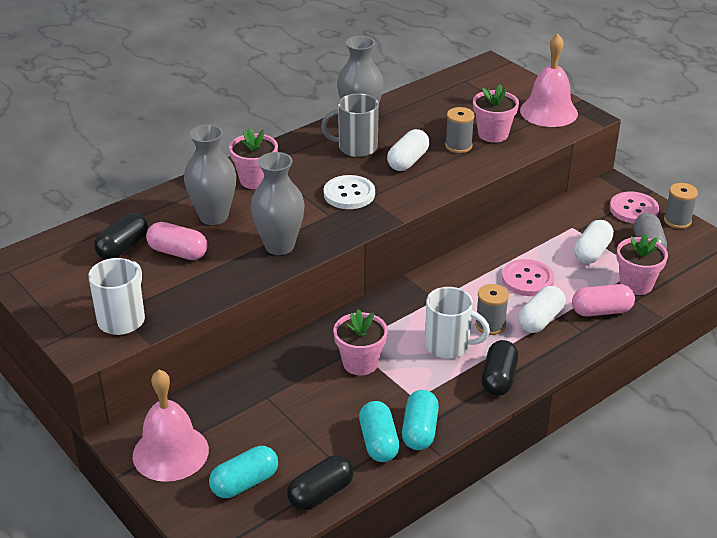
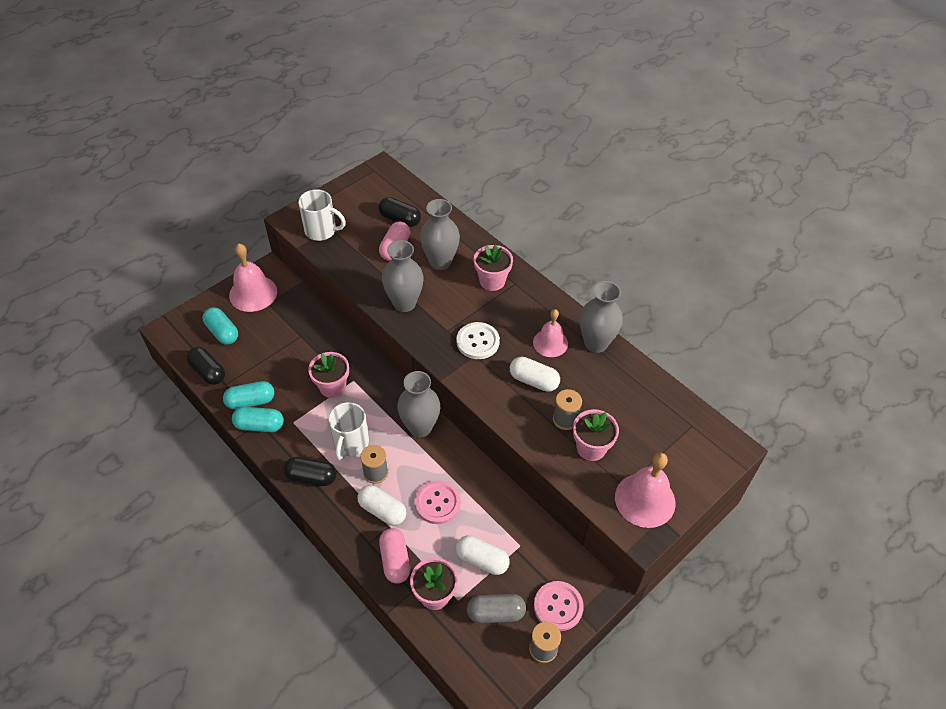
camera: 85 degrees right, 15 degrees up
grey mug [321,93,379,157] -> pink bell [533,309,568,357]
none -> grey vase [397,371,440,438]

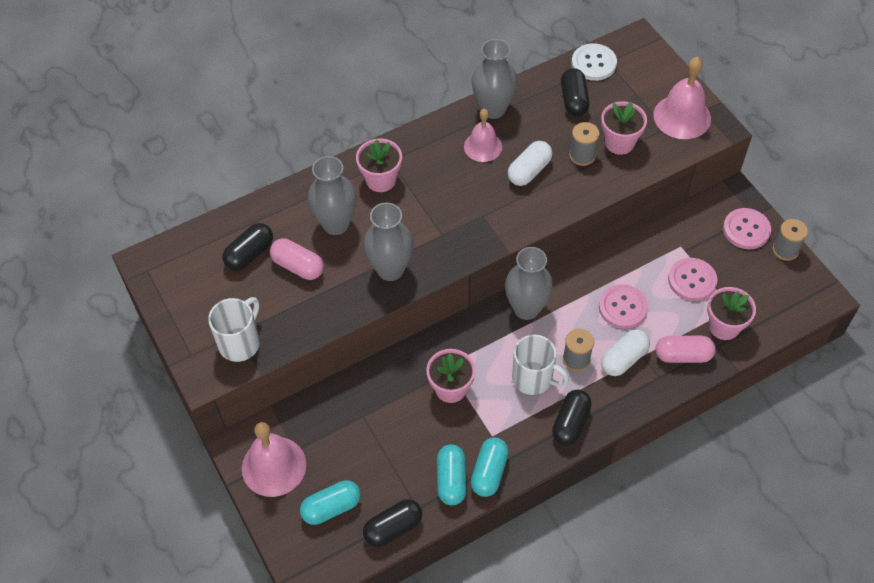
camera: 75 degrees left, 5 degrees up
white button [456,322,500,359] -> white button moved to [572,43,617,81]
white capsule [456,535,510,575] -> pink button [668,258,717,301]
grey capsule [467,594,526,623] -> none
none -> black capsule [561,68,590,116]

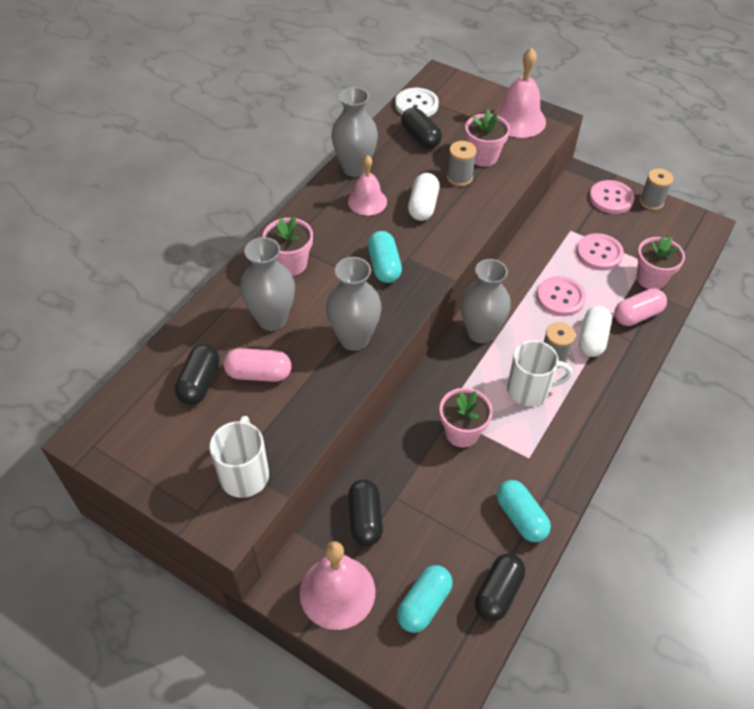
camera: 30 degrees left, 5 degrees down
turquoise capsule [471,437,509,497] -> turquoise capsule moved to [368,231,402,283]
black capsule [552,390,592,446] -> black capsule moved to [348,480,383,546]

